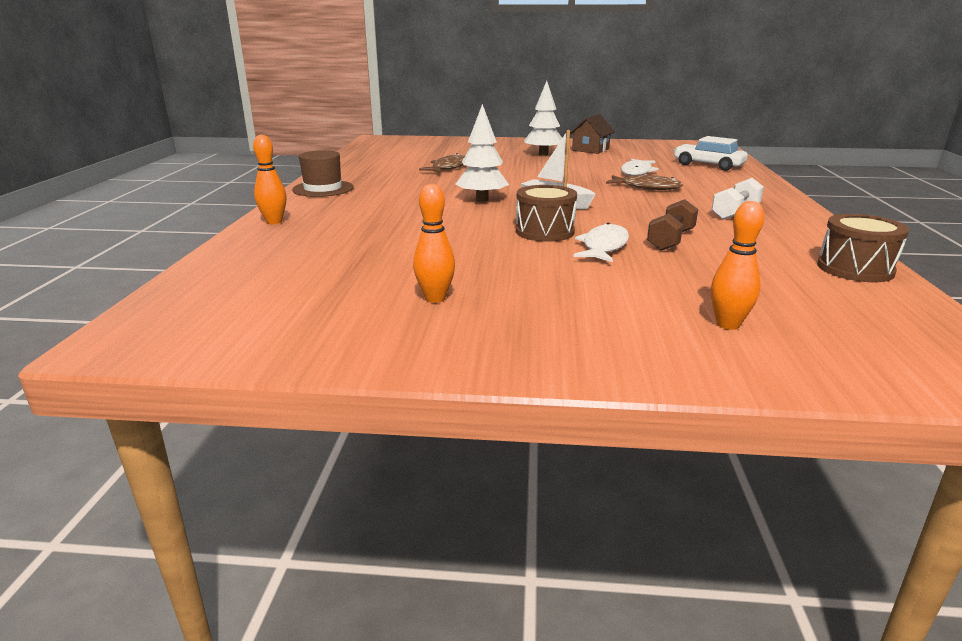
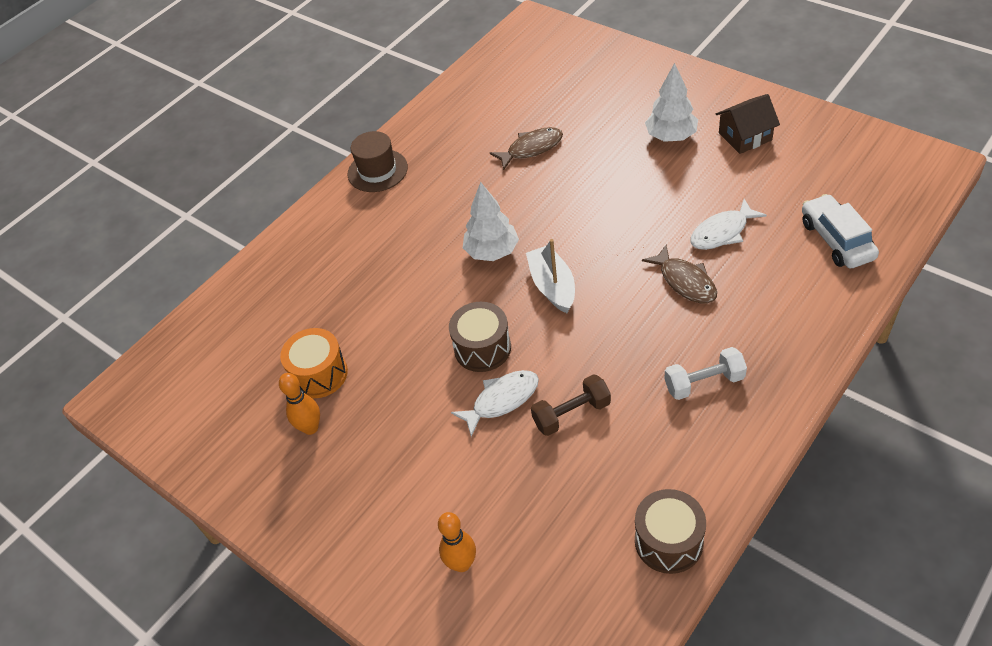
camera: 40 degrees right, 25 degrees up
orange bowling pin [253,135,286,224] -> none
none -> orange drum [280,328,348,398]

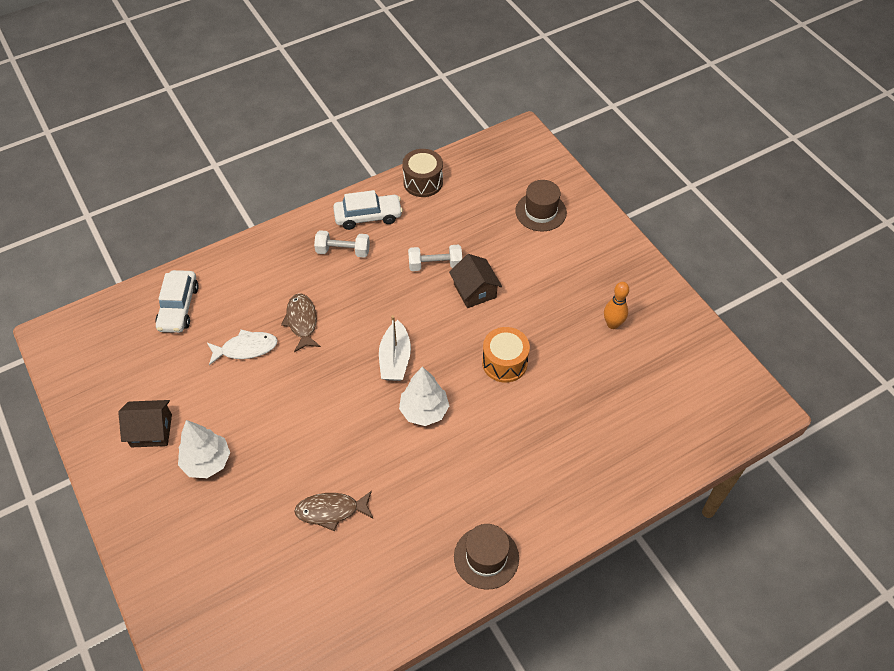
camera: 165 degrees left, 5 degrees up
orange drum [280,328,348,398] -> orange drum moved to [482,327,530,383]
orange bowling pin [438,512,476,572] -> brown hat [515,180,567,231]
brown drum [449,302,511,372] -> none
white fish [451,370,539,437] -> brown house [449,254,502,308]
brown dumbbell [531,374,611,436] -> white dumbbell [408,245,462,271]
none -> white car [333,190,403,230]

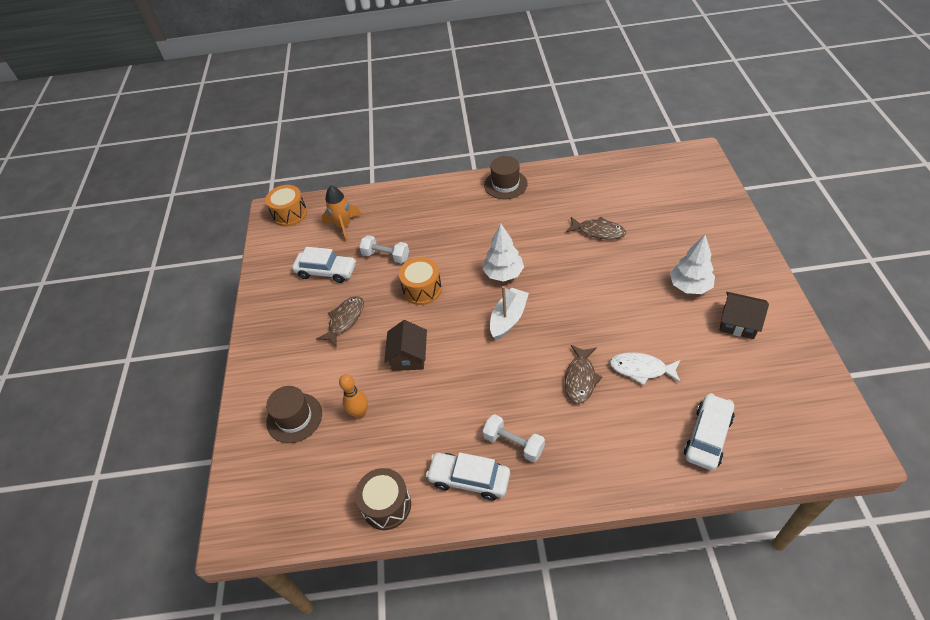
camera: 150 degrees left, 5 degrees down
white dumbbell [408,245,462,271] -> white dumbbell moved to [359,235,409,263]
orange bowling pin [604,282,629,329] -> orange bowling pin moved to [339,374,368,419]
none -> orange drum [265,185,307,227]
none -> white car [292,247,356,283]
none -> brown fish [316,296,364,347]
none -> orange rocket [322,186,361,242]

